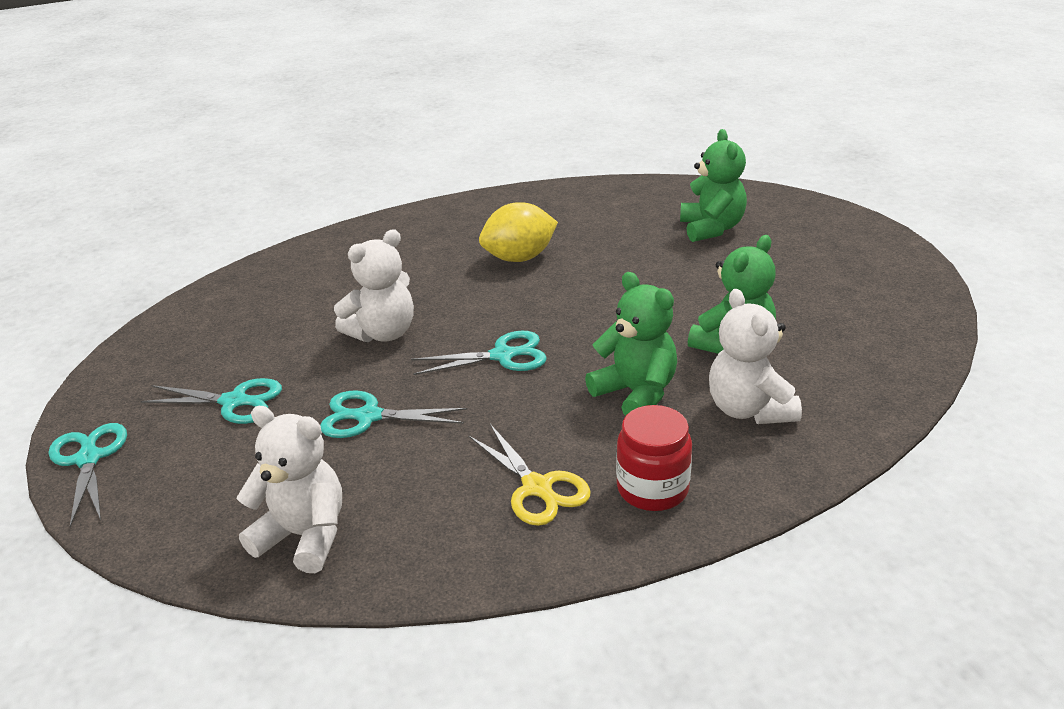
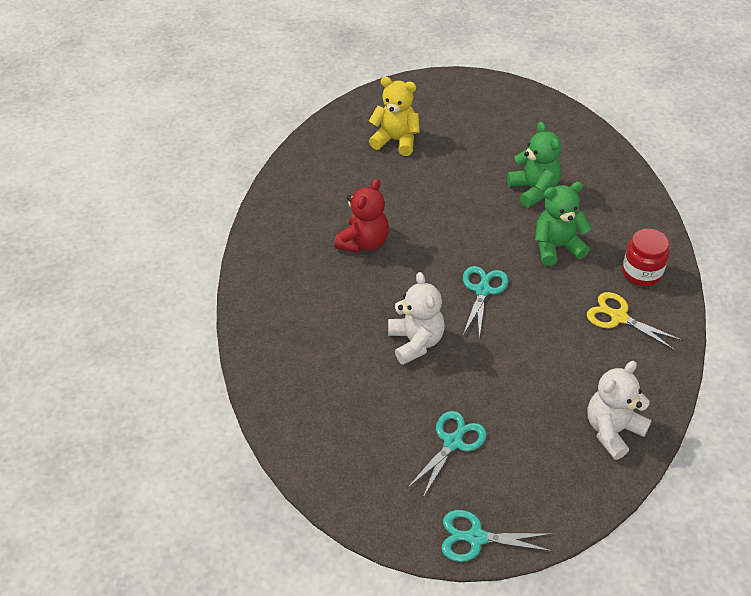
camera: 65 degrees left, 15 degrees up
turquoise scissors [320,390,467,438] -> none
yellow scissors [468,424,591,526] -> yellow scissors turned 135 degrees counterclockwise [587,292,682,351]
yellow lemon [479,202,558,262] -> red teddy bear [334,179,389,253]
green teddy bear [680,129,747,242] -> yellow teddy bear [369,77,420,156]
white teddy bear [709,289,802,424] -> none

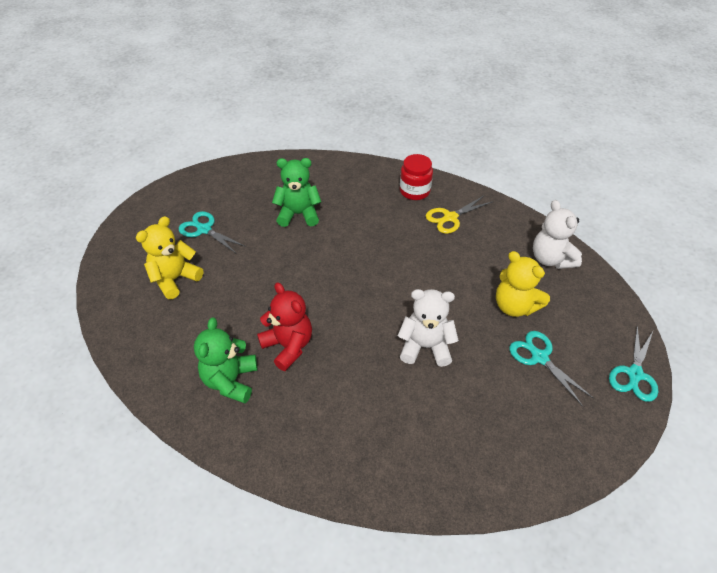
camera: 70 degrees left, 0 degrees up
turquoise scissors [463,266,509,338] -> turquoise scissors moved to [179,211,246,254]
green teddy bear [535,182,592,266] -> green teddy bear moved to [194,318,258,403]
none -> yellow teddy bear [496,251,550,317]

